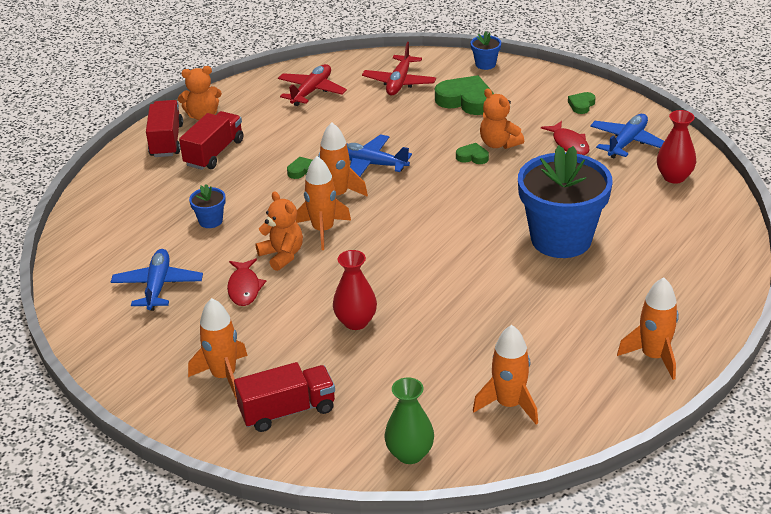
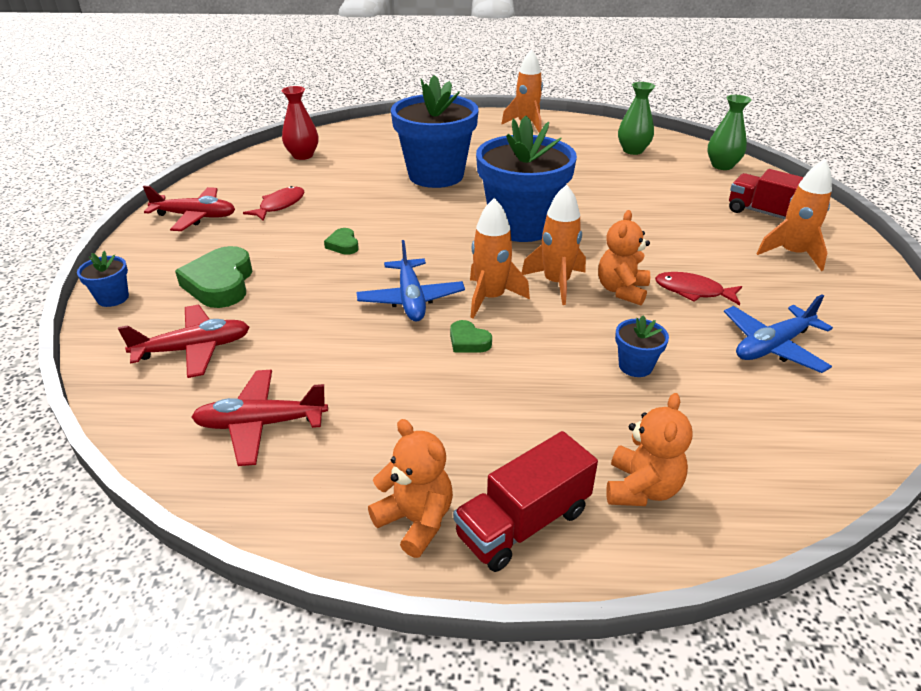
camera: 125 degrees left, 0 degrees up
red truck [179,111,244,170] -> none
red fish [227,258,266,306] -> red fish turned 120 degrees counterclockwise [655,272,742,305]
red vase [333,250,377,330] -> none
orange rocket [473,325,538,425] -> green vase [618,82,655,155]
orange teddy bear [480,89,524,149] -> orange teddy bear moved to [606,393,693,506]
green heart [568,92,596,114] -> red plane [143,186,235,231]
blue plane [590,114,664,158] -> none
none -> blue flower pot [476,116,577,242]

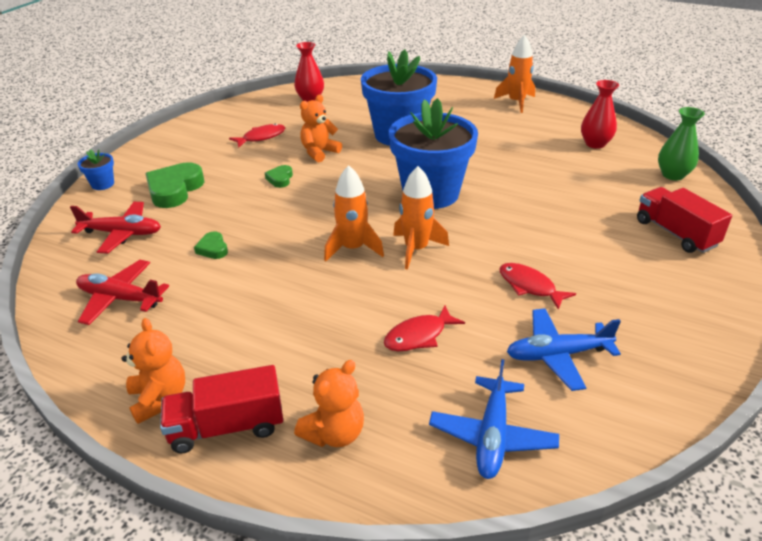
camera: 25 degrees right, 0 degrees up
red plane [143,186,235,231] -> none
blue plane [356,240,465,321] -> blue plane moved to [429,359,559,479]
green heart [450,320,492,353] -> green heart moved to [194,231,228,259]
orange teddy bear [598,210,650,305] -> orange teddy bear moved to [300,94,342,162]
blue flower pot [615,316,669,377] -> red fish [384,306,465,351]
green vase [618,82,655,155] -> red vase [581,80,619,149]
orange rocket [757,159,832,271] -> none

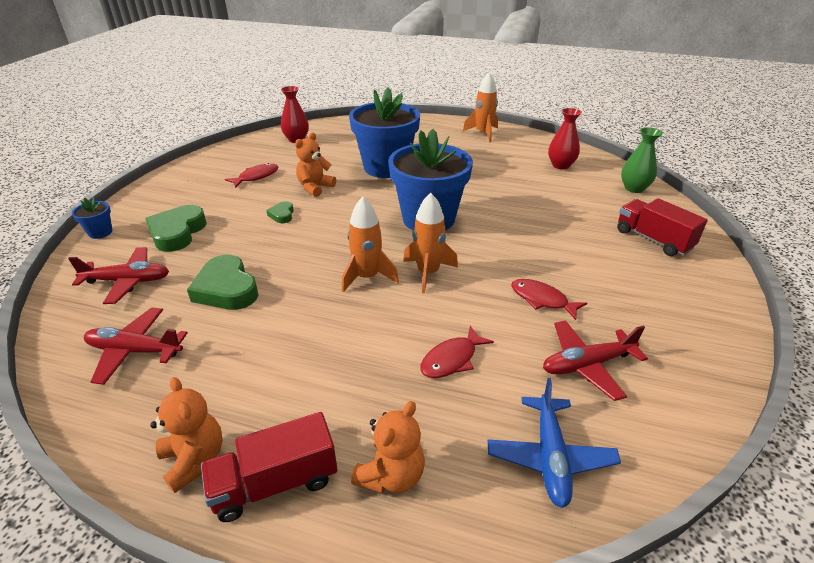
camera: 10 degrees left, 0 degrees up
green heart [194,231,228,259] -> green heart [187,255,259,310], size x1.98
blue plane [507,308,621,391] -> red plane [543,320,648,401]

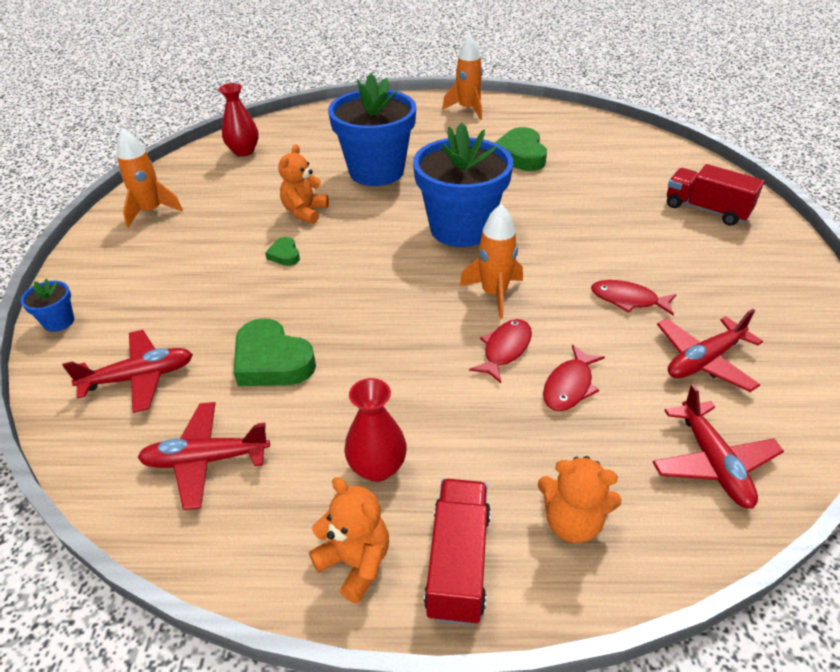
camera: 15 degrees left, 5 degrees up
green heart [145,205,207,252] -> green heart moved to [495,127,547,171]
red truck [201,412,337,522] -> red truck turned 135 degrees clockwise [424,479,491,625]
red fish [225,163,278,188] -> red fish moved to [469,319,532,383]
orange rocket [342,197,399,293] -> orange rocket moved to [117,128,183,228]
orange teddy bear [351,401,425,494] -> orange teddy bear turned 90 degrees clockwise [538,456,621,543]
blue plane [488,378,621,508] -> red plane [653,384,784,509]
red vase [548,108,582,170] -> red vase moved to [344,378,407,482]
green vase [621,127,663,193] -> none

